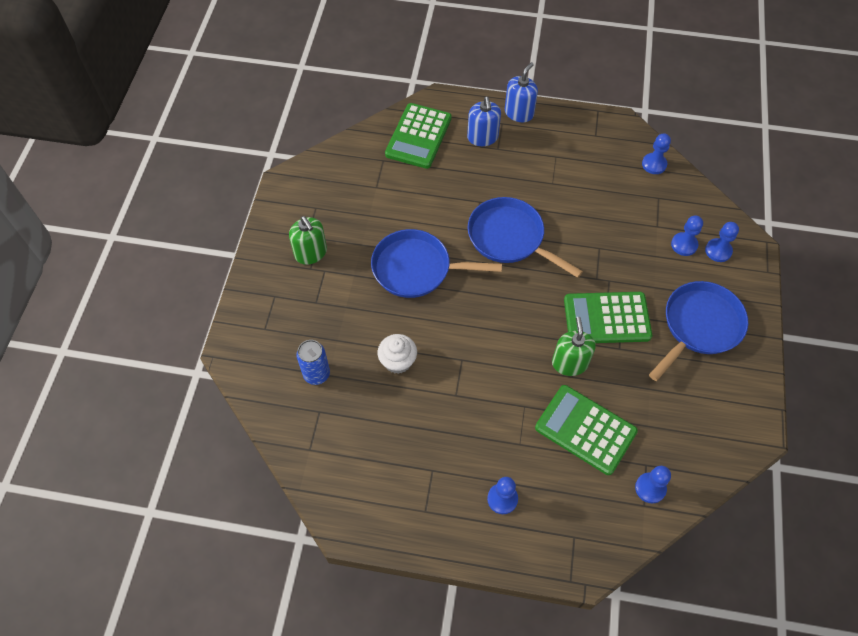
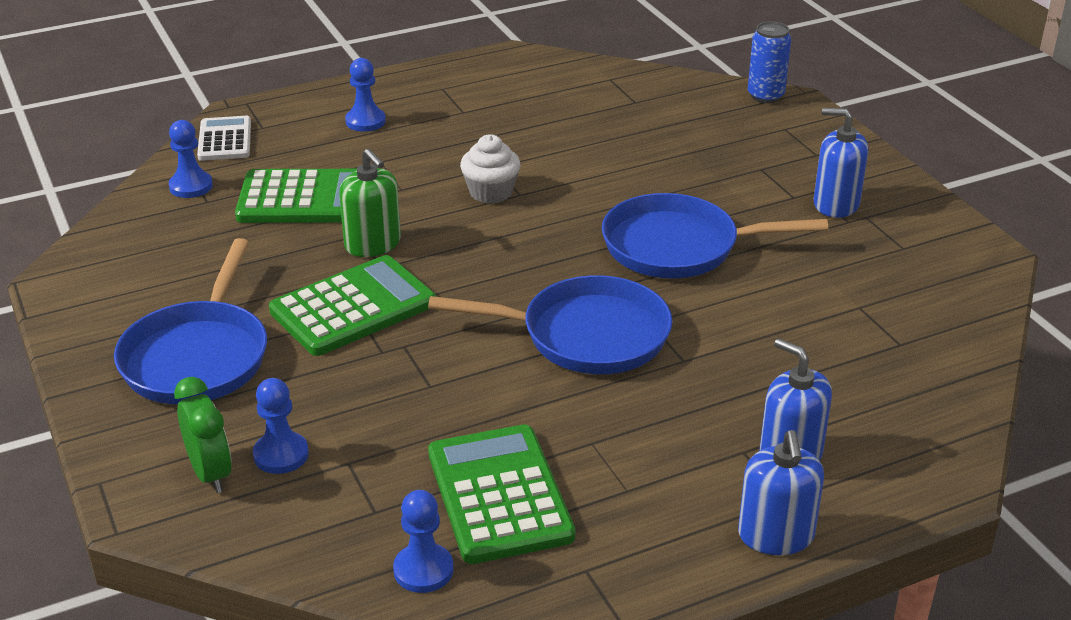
camera: 145 degrees right, 25 degrees down
green soap dispenser [289,216,327,265] -> blue soap dispenser [814,108,868,218]
blue can [296,340,330,385] -> blue can moved to [748,21,791,103]
blue pan [371,229,502,298] -> blue pan turned 150 degrees counterclockwise [602,193,828,278]
white cupcake [378,334,417,374] -> white cupcake moved to [460,135,521,204]
green calculator [385,103,452,169] -> green calculator moved to [428,424,576,564]
blue pawn [705,222,739,262] -> green clock [174,377,232,493]
none -> white calculator [197,116,251,161]

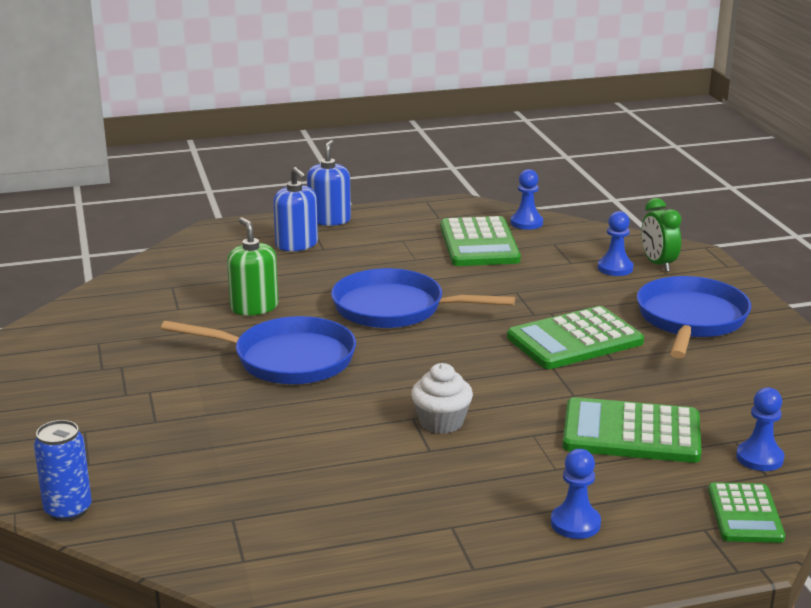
camera: 170 degrees left, 10 degrees down
white calculator [197,116,251,161] -> green calculator [708,482,785,543]
green soap dispenser [339,149,401,257] -> green soap dispenser moved to [227,217,278,316]
blue soap dispenser [814,108,868,218] -> none

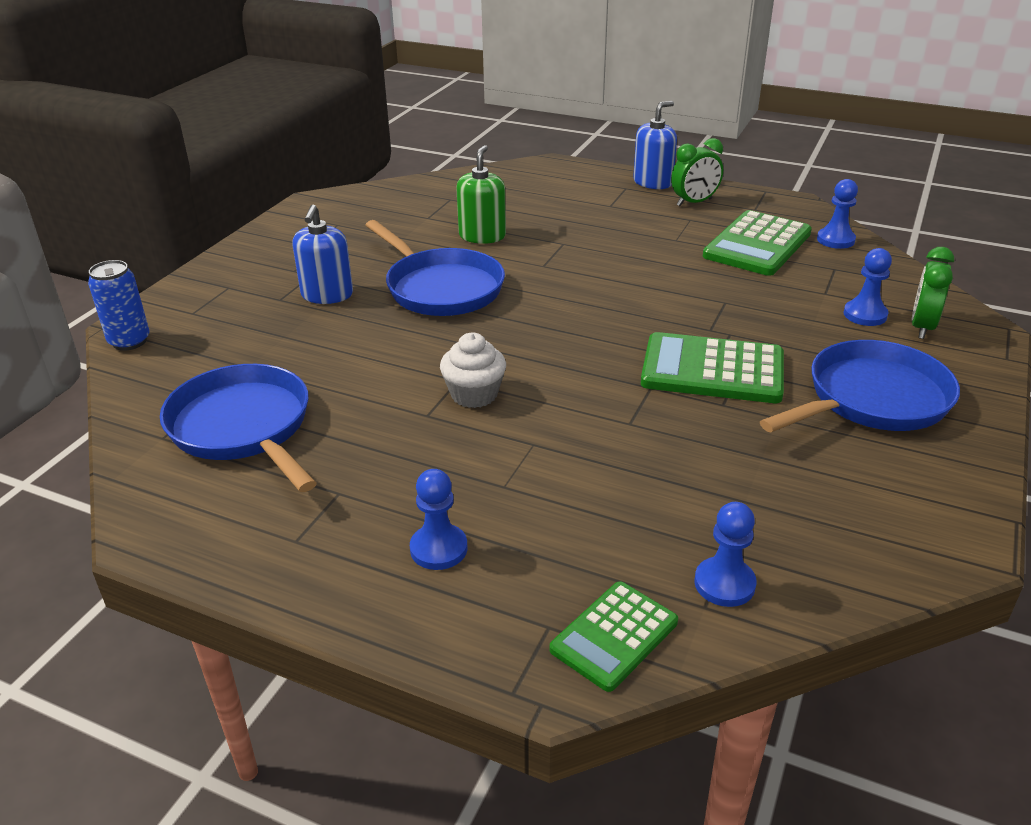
camera: 40 degrees right, 10 degrees up
blue soap dispenser [273,167,318,251] -> blue soap dispenser moved to [292,205,353,304]
blue pan [331,268,515,328] -> blue pan moved to [160,364,317,492]
green calculator [562,397,702,463] -> none
none -> green clock [671,138,723,206]

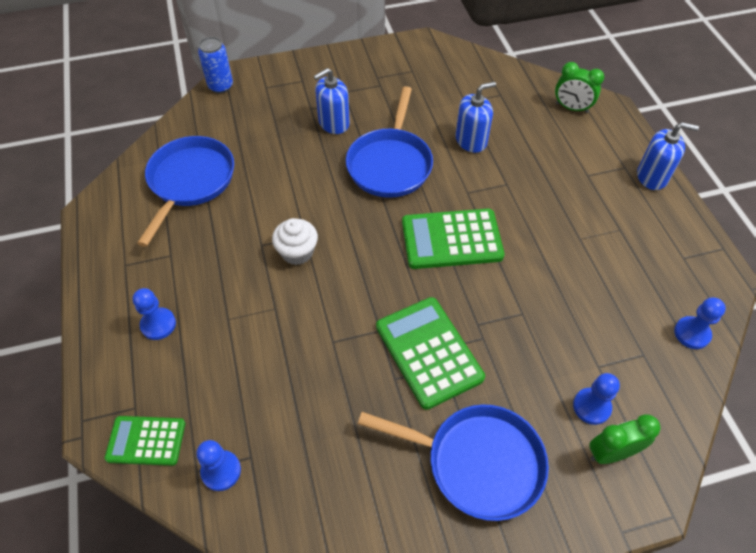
camera: 50 degrees right, 20 degrees up
green soap dispenser [456,145,506,244] -> blue soap dispenser [455,81,496,153]
green clock [671,138,723,206] -> green clock moved to [555,62,604,113]
green calculator [703,210,812,276] -> green calculator moved to [402,208,505,269]

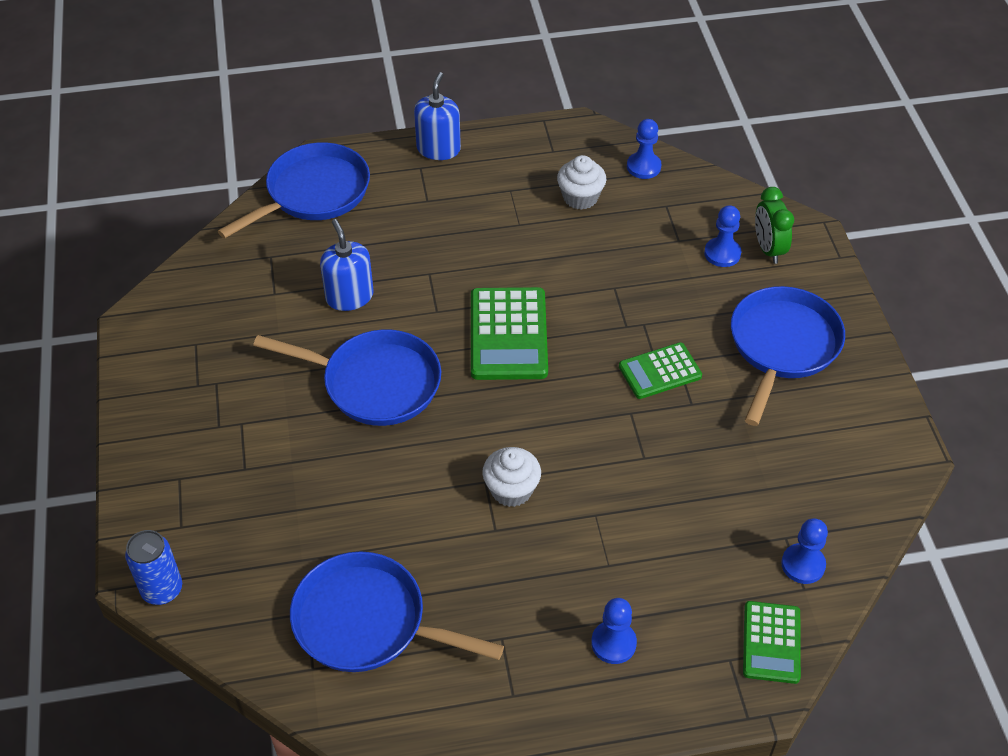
camera: 85 degrees left, 5 degrees down
blue soap dispenser [314,68,350,134] -> none
green calculator [376,297,485,410] -> green calculator [619,342,702,399], size x0.62
green clock [555,62,604,113] -> blue pan [218,142,370,239]
none -> white cupcake [557,155,606,210]

